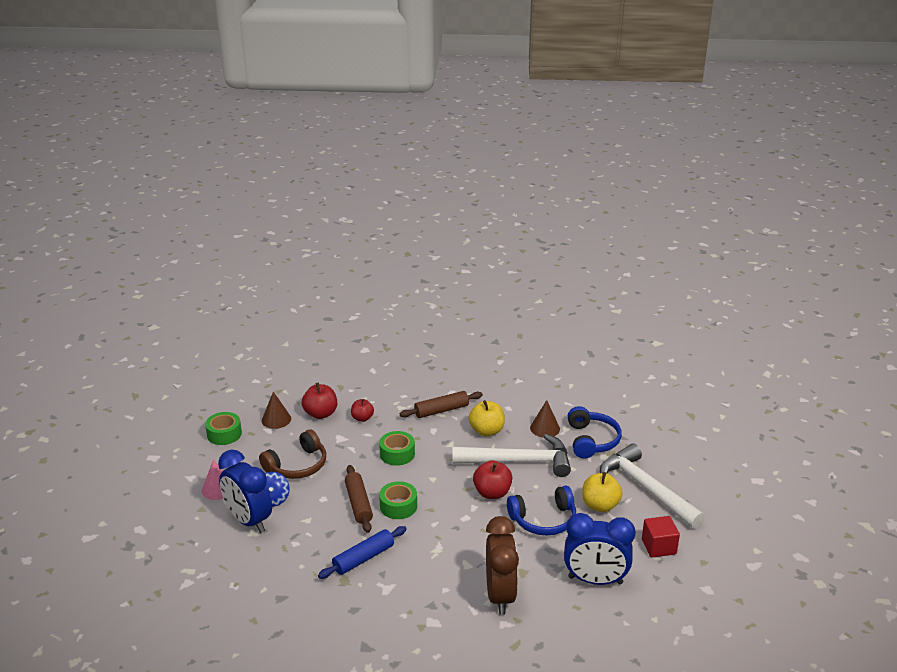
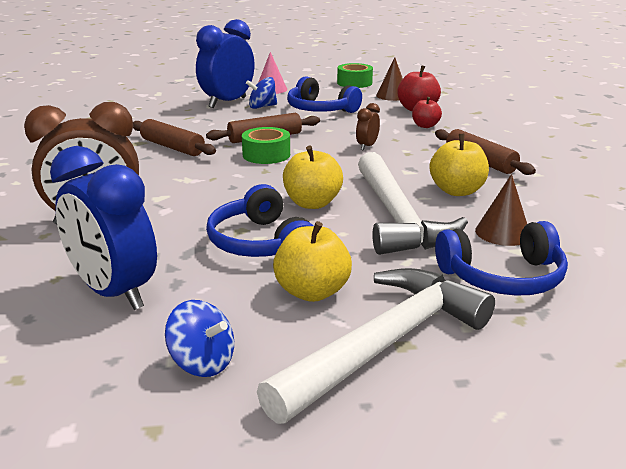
camera: 80 degrees right, 5 degrees down
brown headphones [259,429,326,479] -> blue headphones [287,76,362,113]
blue rolling pin [318,526,407,579] -> brown rolling pin [133,119,216,156]
green tape [379,431,415,466] -> brown clock [356,103,380,150]
red apple [473,460,512,499] -> yellow apple [283,146,343,209]
blue clock [564,513,636,585] -> blue clock turned 45 degrees counterclockwise [50,146,157,310]
red cube [642,516,680,558] -> blue spinning top [165,300,234,377]

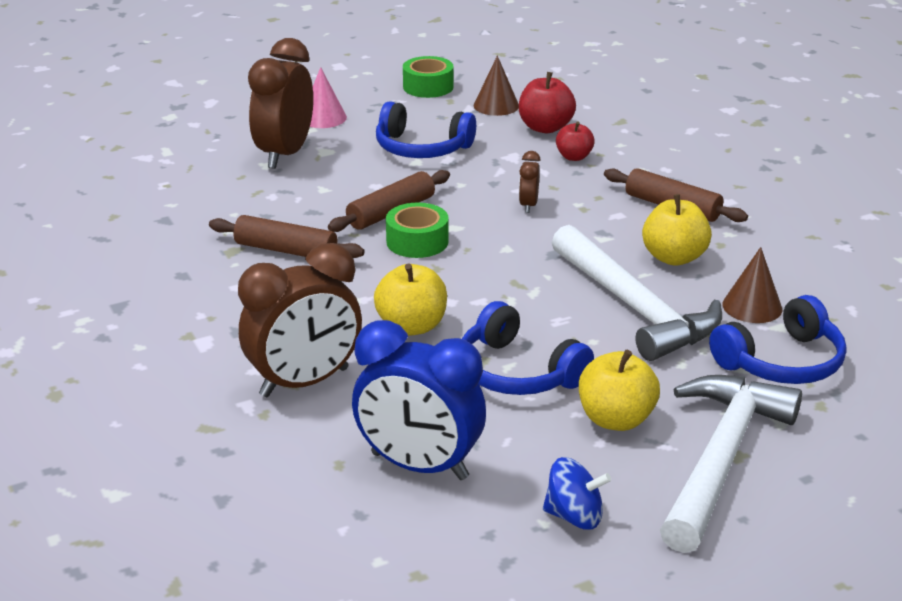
camera: 20 degrees left, 5 degrees up
blue clock [196,19,255,108] -> brown clock [248,38,313,169]
blue spinning top [246,77,277,109] -> none
yellow apple [283,146,343,209] -> yellow apple moved to [374,263,447,336]

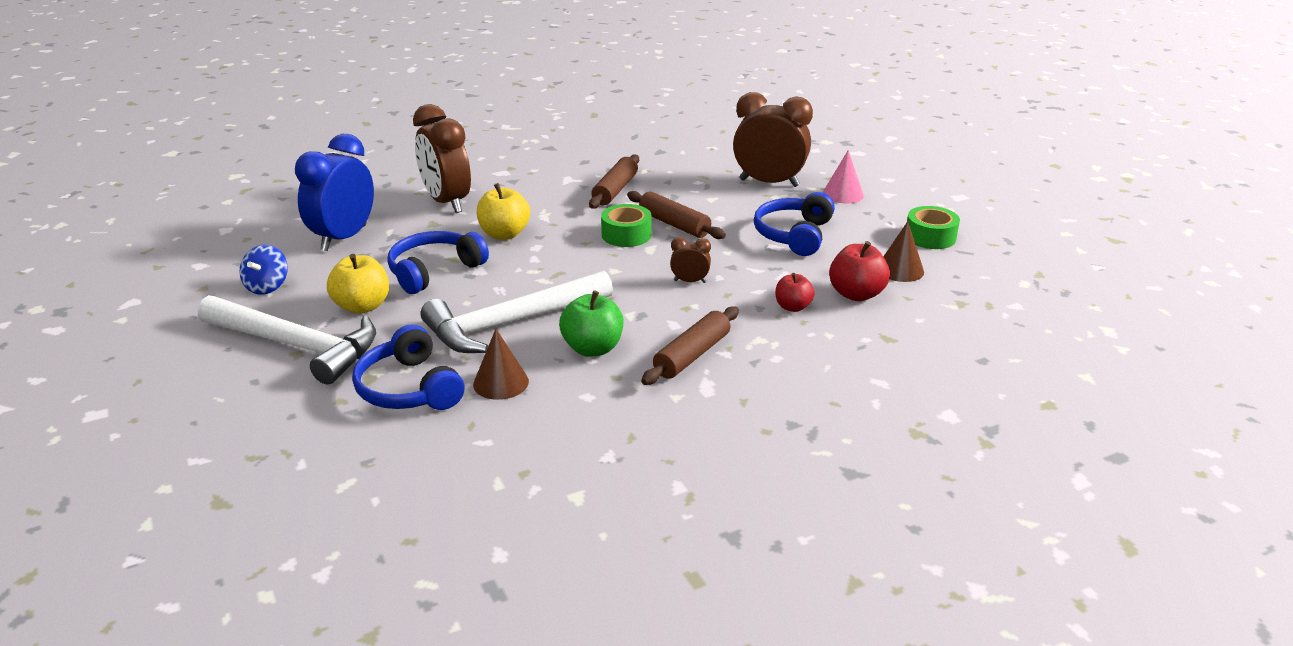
camera: 90 degrees right, 0 degrees up
yellow apple [642,194,712,266] -> green apple [559,290,623,357]

